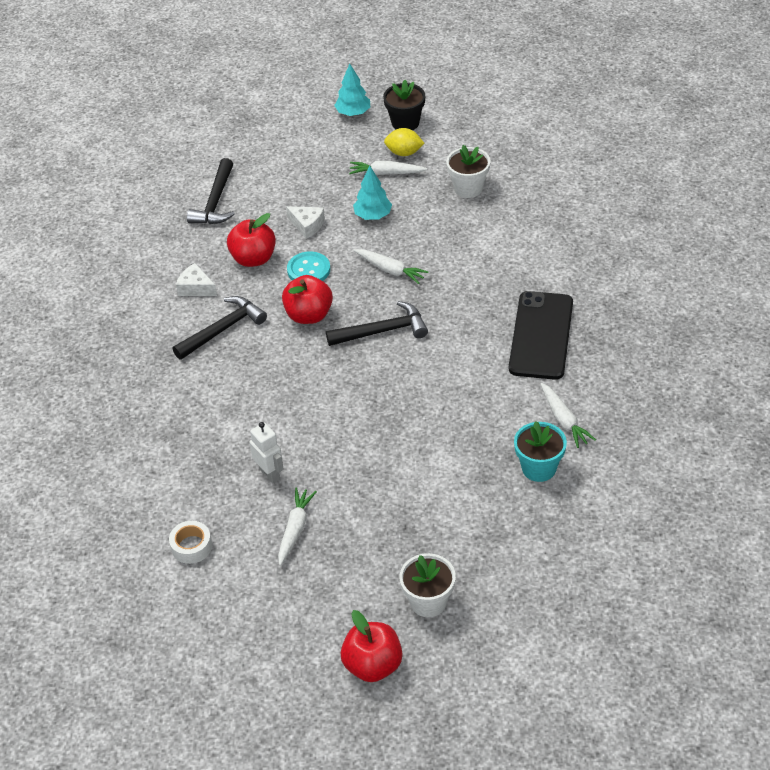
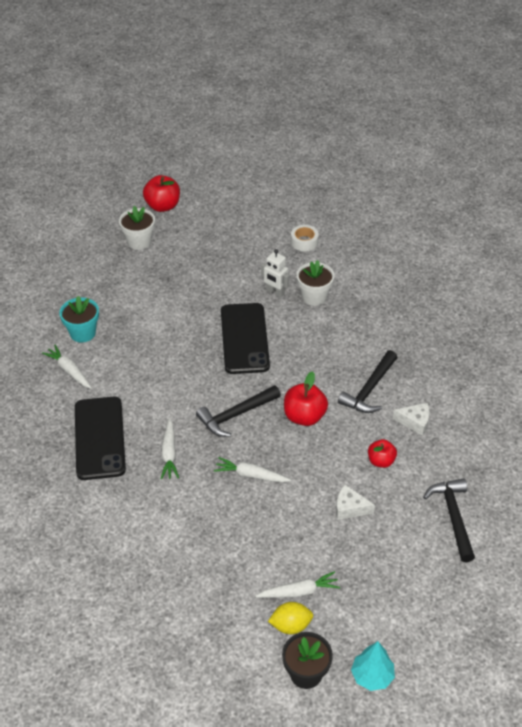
camera: 160 degrees right, 0 degrees up
red apple [227,213,276,267] -> red apple [368,439,397,468], size x0.64
white carrot [278,488,317,566] -> white carrot moved to [161,418,179,479]
turquoise button [287,251,330,281] -> none
turquoise tree [353,166,392,220] -> none
white flower pot [446,145,490,198] -> white flower pot moved to [296,260,335,306]
none -> black phone [221,303,270,374]

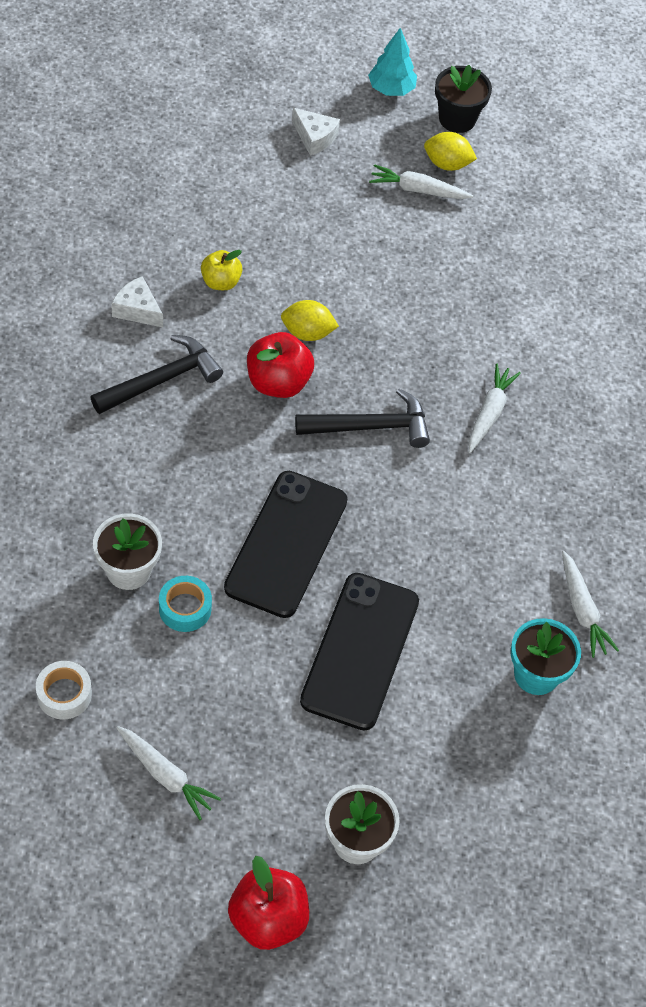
camera: 160 degrees left, 10 degrees up
black phone [75,397,126,480] -> black phone moved to [300,573,419,731]
white carrot [214,457,291,483] -> white carrot moved to [116,726,221,820]
white robot [261,249,290,298] -> turquoise tape [159,576,212,632]
white cheese [336,485,375,520] -> white cheese moved to [292,108,340,156]
red apple [368,439,397,468] -> yellow apple [201,250,242,290]
black hammer [423,478,475,562] -> none
none -> yellow lemon [281,300,339,341]

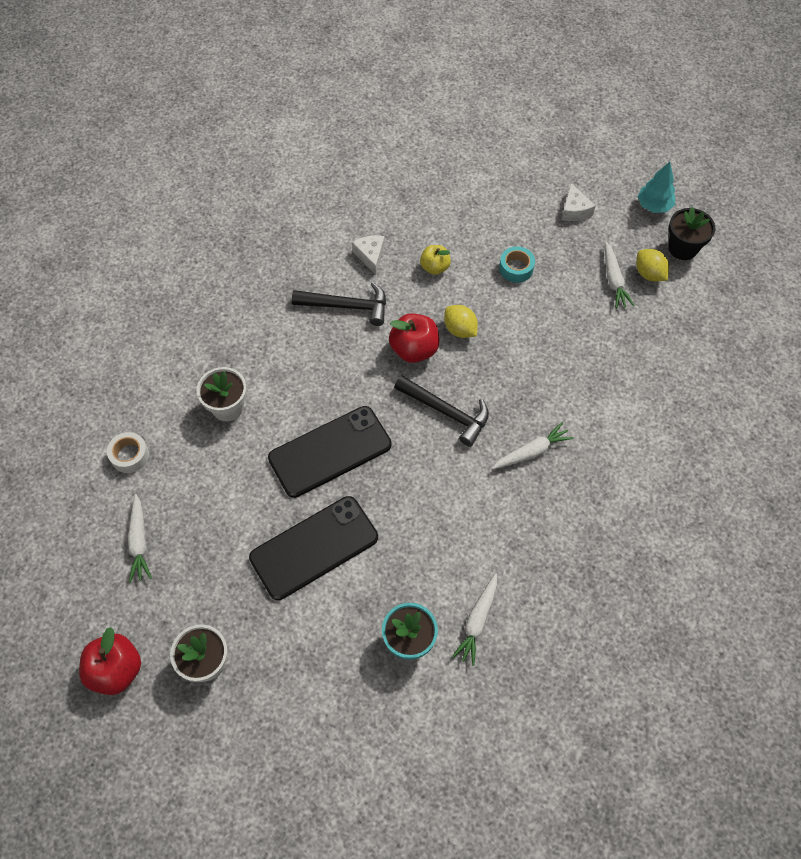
camera: 45 degrees right, 5 degrees up
turquoise tape [159,576,212,632] -> turquoise tape moved to [499,246,535,283]
white carrot [369,164,473,199] -> white carrot turned 150 degrees counterclockwise [605,241,635,309]

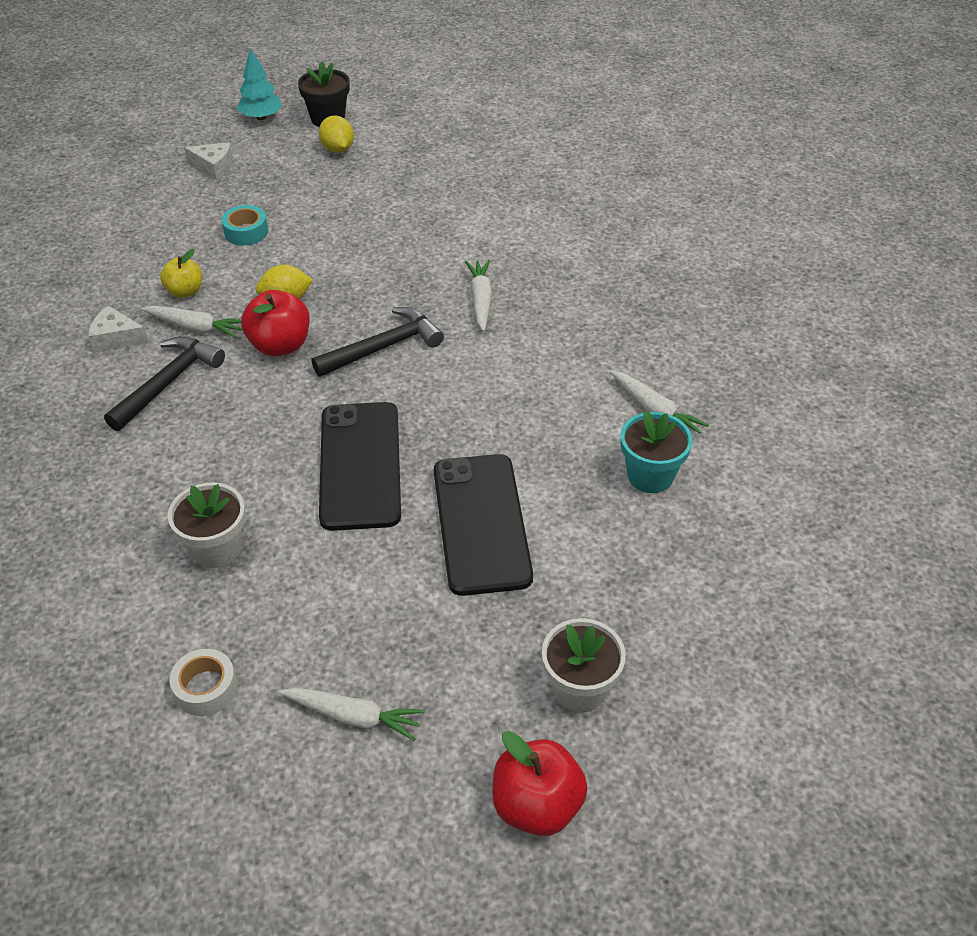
camera: 65 degrees left, 15 degrees down
white carrot [605,241,635,309] -> white carrot moved to [141,306,242,339]
yellow lemon [636,249,669,282] -> yellow lemon turned 75 degrees clockwise [319,115,354,153]

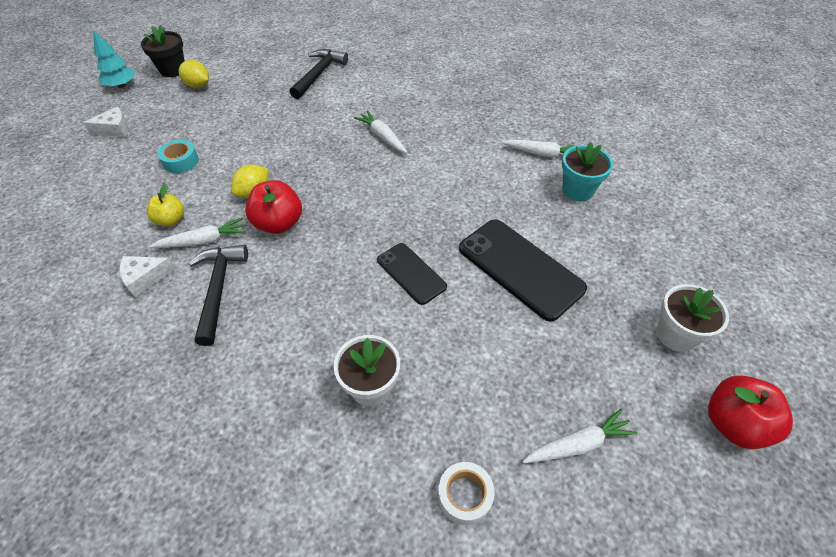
camera: 35 degrees left, 5 degrees up
black hammer [311,307,444,377] -> black hammer moved to [289,49,348,99]
black phone [319,402,401,531] -> black phone [377,243,447,305], size x0.59

